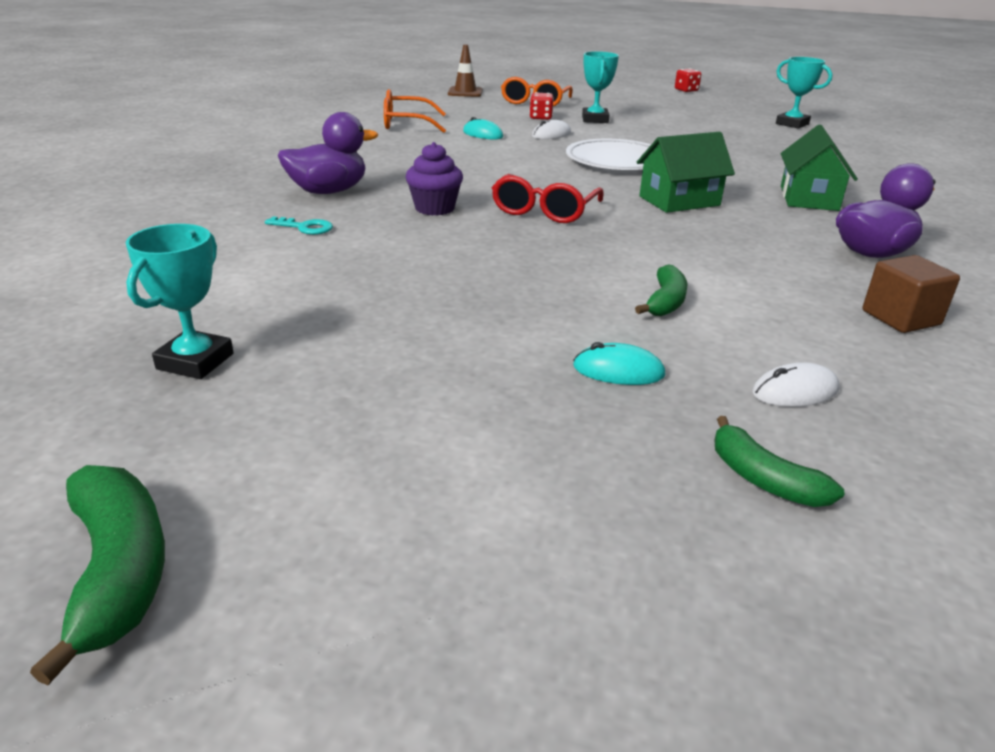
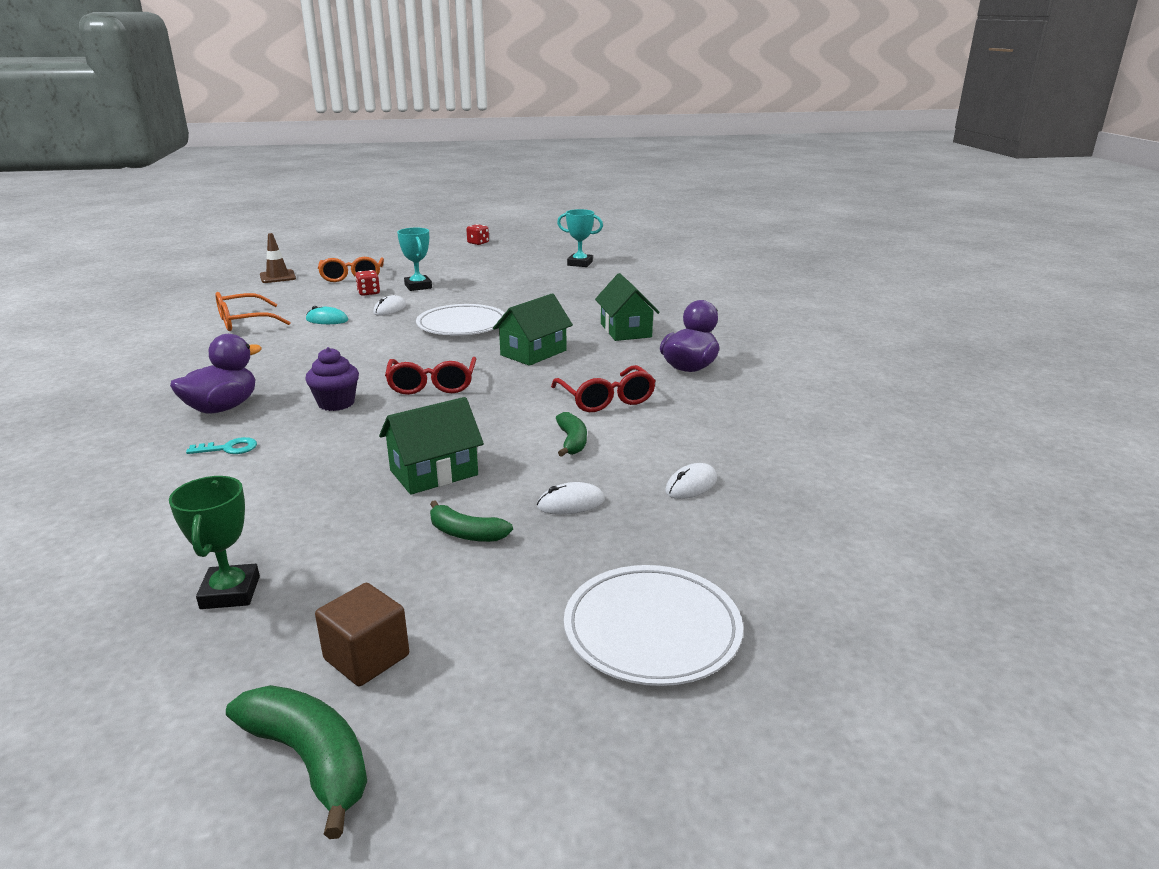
camera: 25 degrees left, 5 degrees down
turquoise trophy [126,224,234,379] -> green trophy [169,476,260,609]
turquoise mouse [573,342,665,385] -> white mouse [537,482,605,515]
green banana [714,416,844,507] -> green banana moved to [430,500,513,542]
brown cube [862,255,960,333] -> brown cube moved to [315,583,409,686]
none -> green house [379,397,484,495]
none -> red glasses [551,365,656,412]
none -> white plate [564,565,743,686]

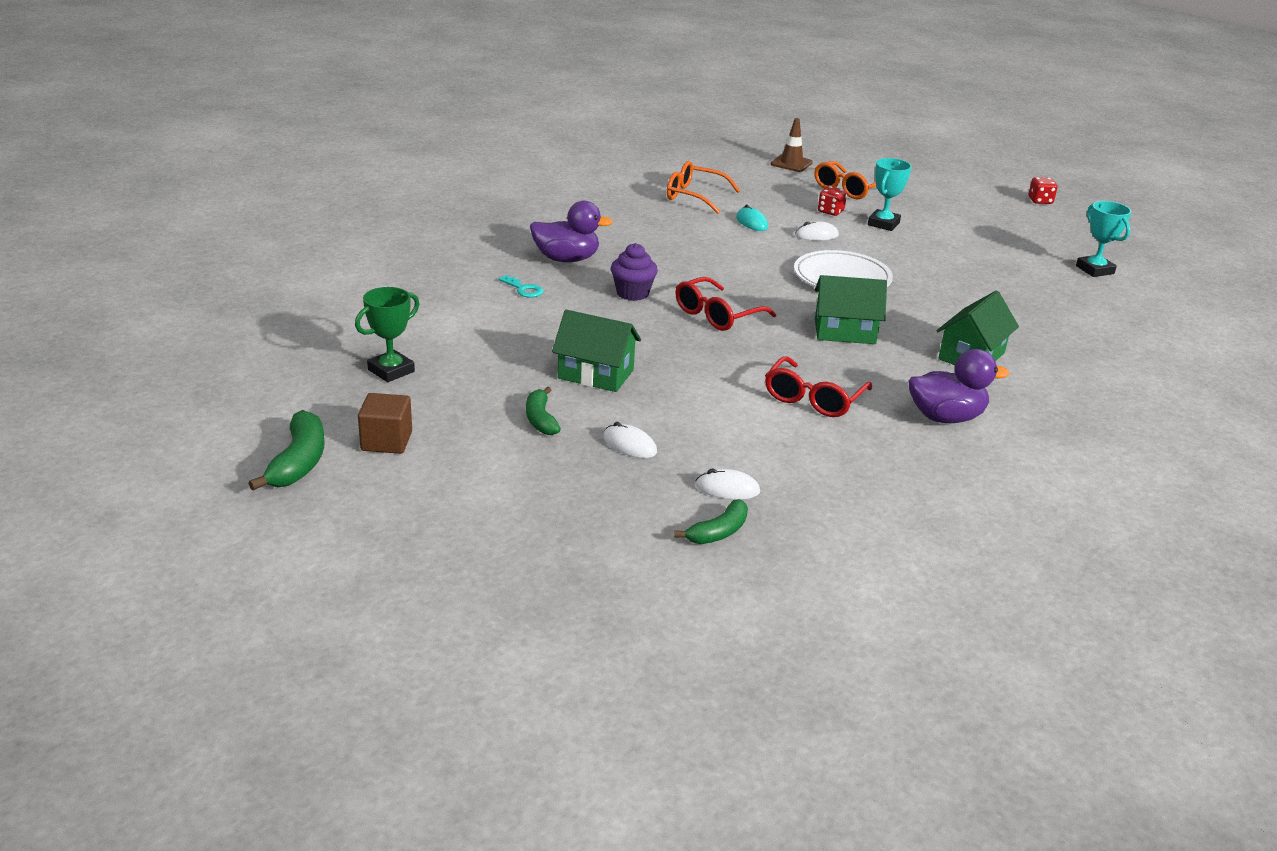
camera: 50 degrees right, 5 degrees up
green banana [556,412,587,457] -> green banana moved to [674,499,748,544]
white plate [564,565,743,686] -> none

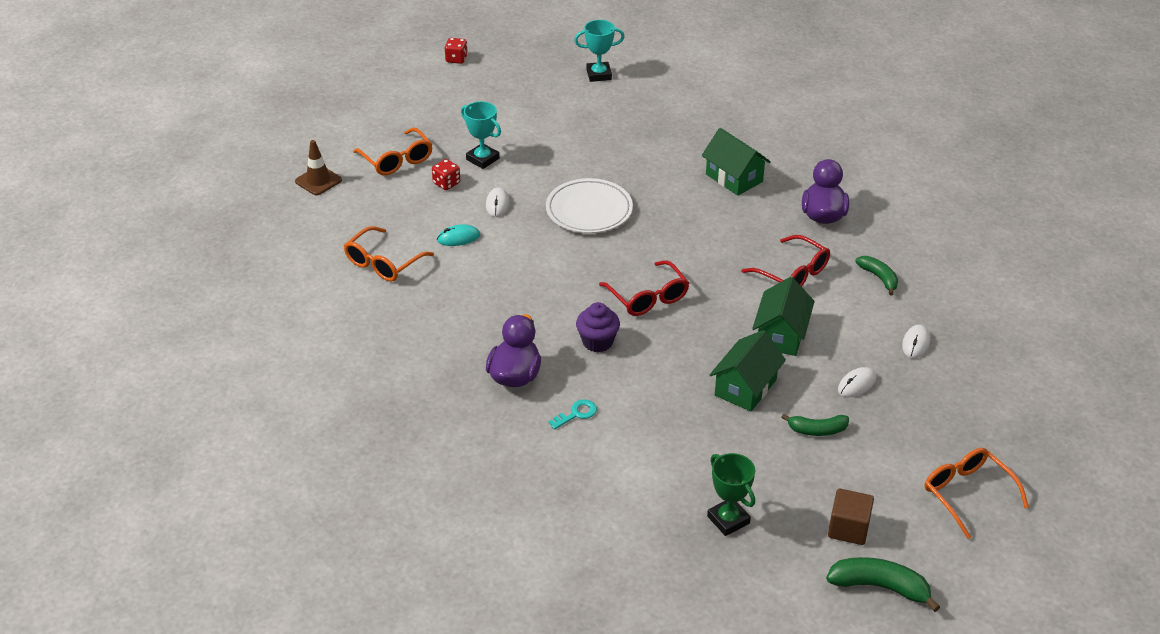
camera: 75 degrees left, 10 degrees up
green banana [674,499,748,544] -> green banana moved to [855,256,898,296]
green house [815,275,887,344] -> green house moved to [752,277,815,356]
none -> orange glasses [925,448,1029,539]

